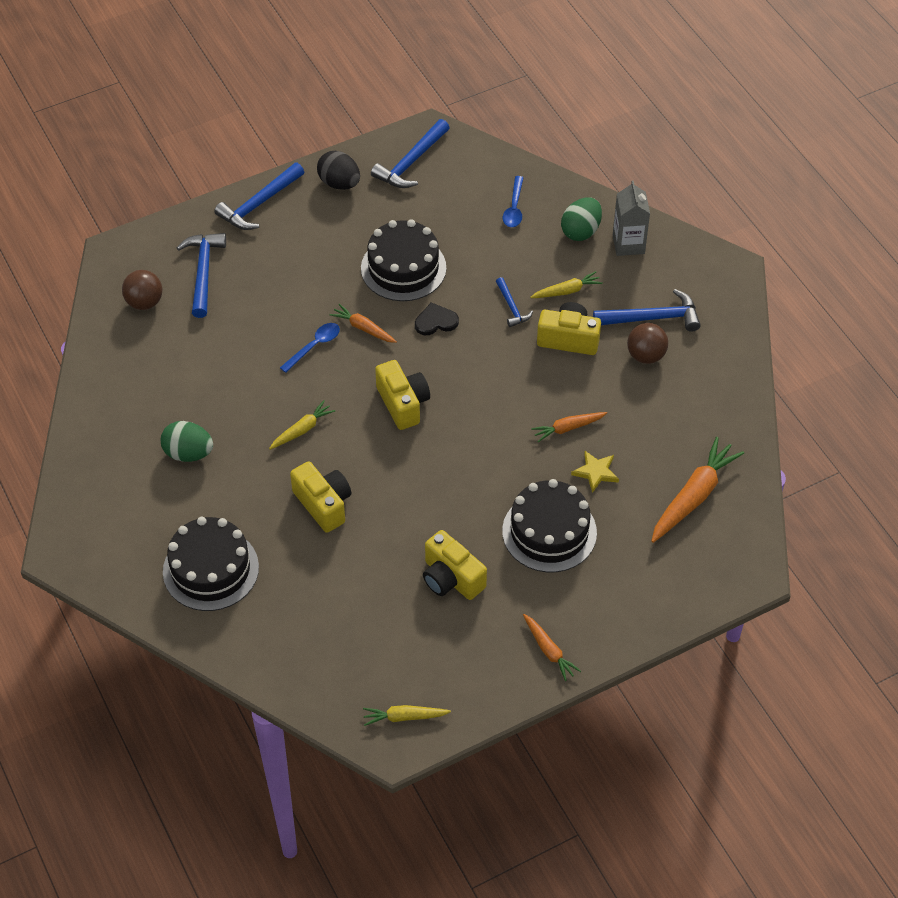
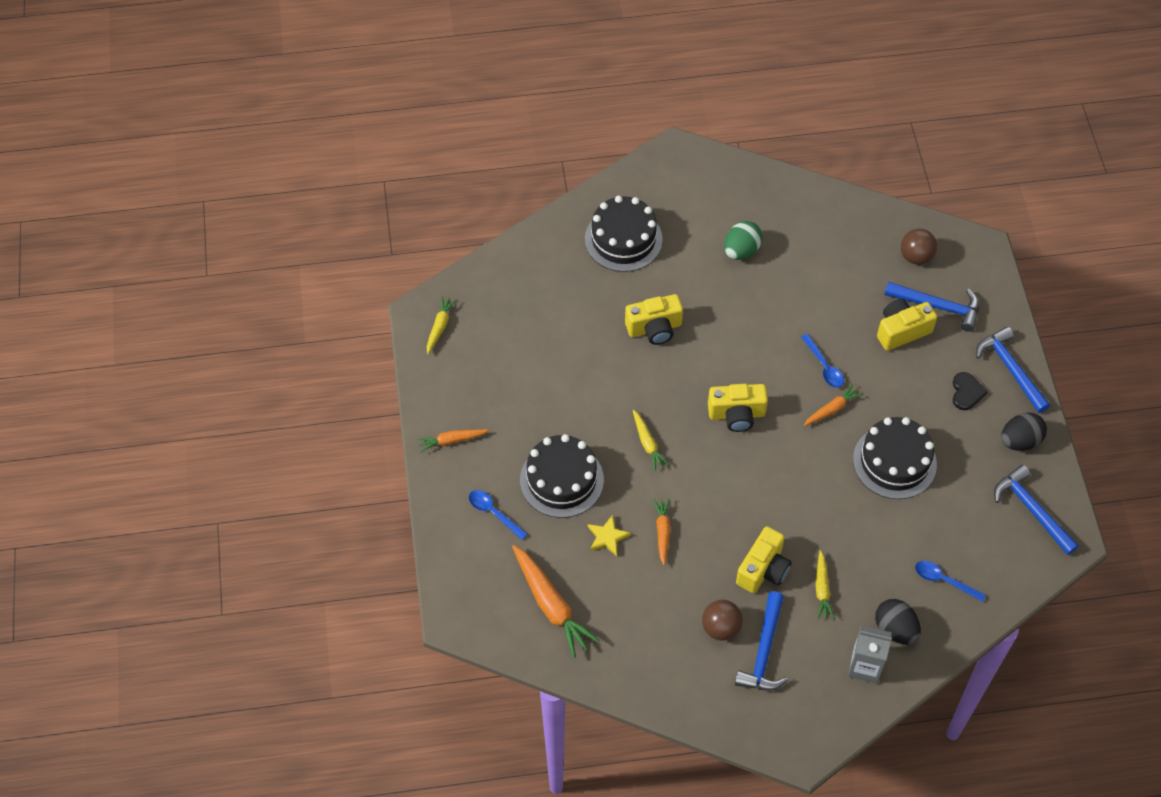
camera: 110 degrees right, 5 degrees up
yellow carrot [269,400,335,450] -> yellow carrot moved to [633,410,670,471]
black heart [415,303,459,335] -> black heart moved to [953,372,988,410]
yellow camera [423,530,487,600] -> yellow camera moved to [877,299,937,351]
blue hammer [496,277,533,327] -> none
green egg [561,197,602,241] -> black egg [875,599,921,645]
none -> blue spoon [469,490,527,540]

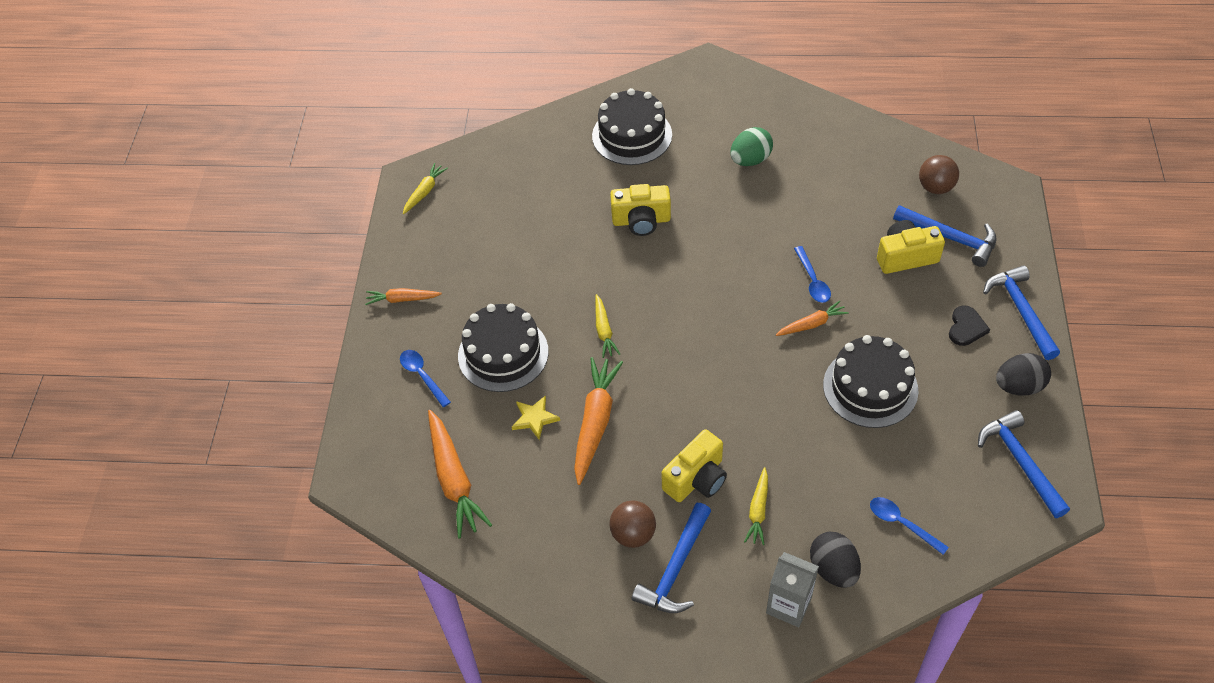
camera: 15 degrees right, 5 degrees down
orange carrot [653,499,670,566] -> orange carrot [574,357,623,485], size x1.79
yellow camera [708,384,768,432] -> none

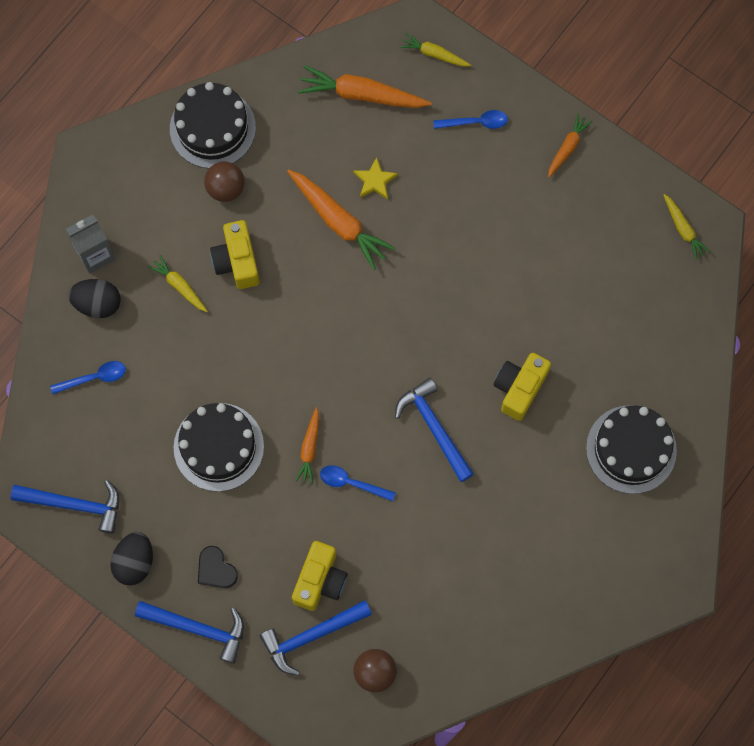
camera: 120 degrees right, 20 degrees up
black cake [458,303,549,392] -> black cake moved to [170,82,256,168]
yellow carrot [595,294,620,358] -> yellow carrot moved to [400,33,471,67]
blue hammer [632,503,711,613] -> blue hammer moved to [395,378,474,482]
green egg [730,127,773,166] -> none

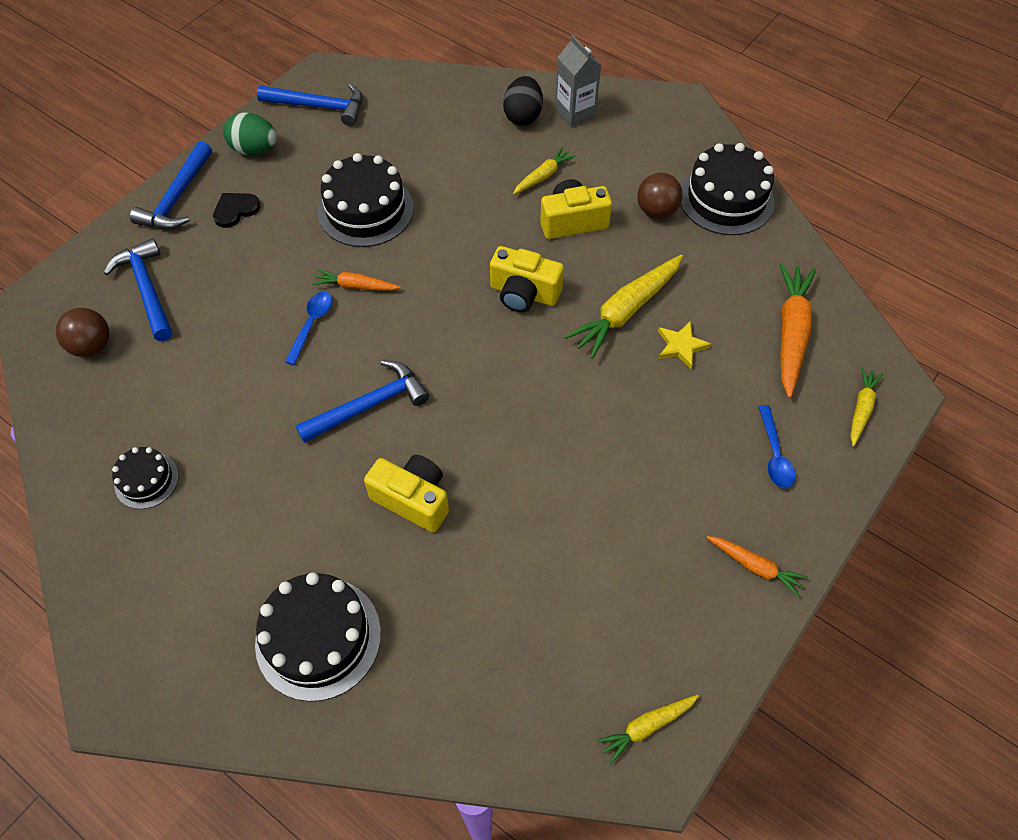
camera: 90 degrees right, 15 degrees down
blue hammer [11,480,119,534] -> blue hammer turned 90 degrees counterclockwise [257,84,363,126]
blue spoon [50,361,126,394] -> none
black egg [110,532,153,585] -> green egg [223,112,277,155]
orange carrot [287,170,395,270] -> yellow carrot [564,255,683,359]
yellow camera [292,541,348,611] -> yellow camera moved to [490,246,564,312]
none -> black cake [112,447,179,509]

